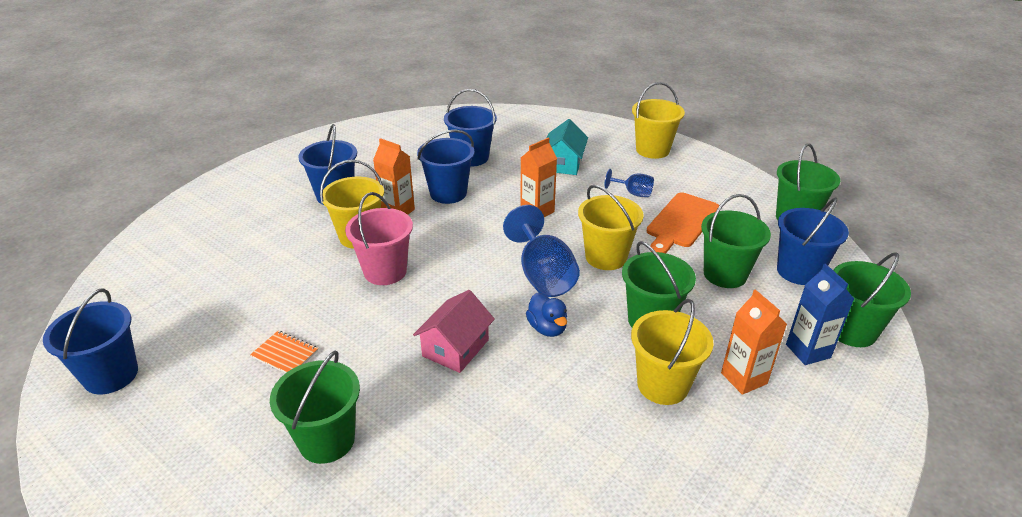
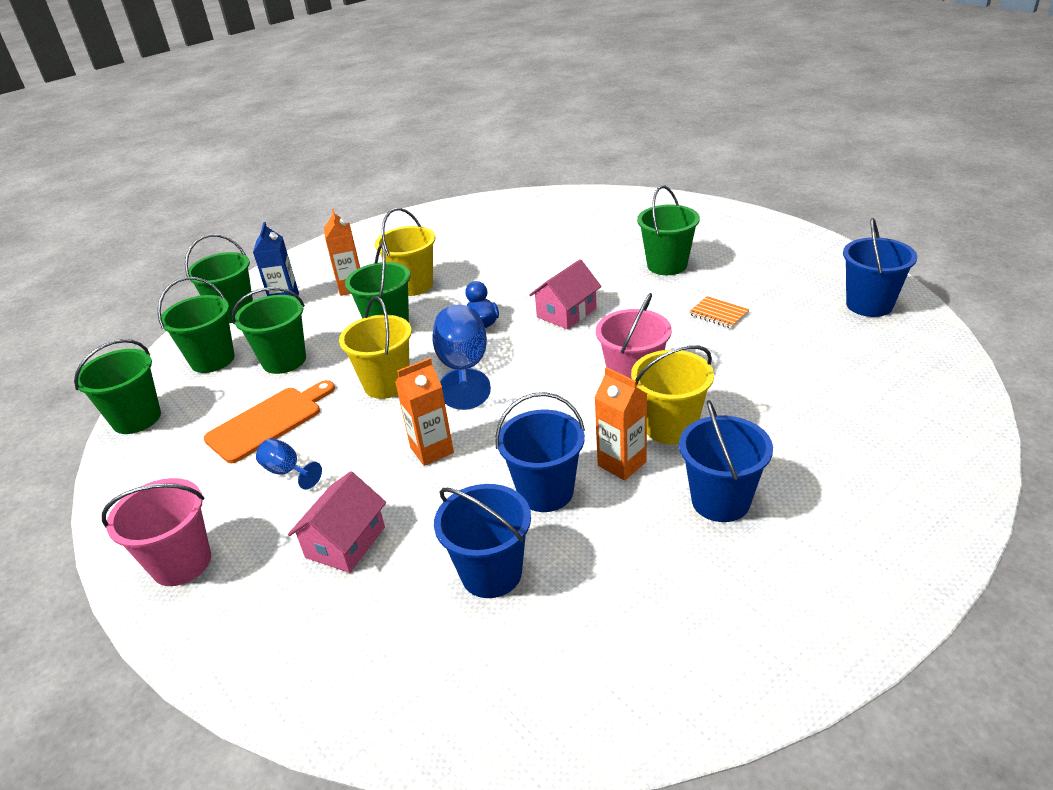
camera: 165 degrees left, 0 degrees up
turquoise house [547,119,588,175] -> pink house [288,471,386,573]
yellow bucket [632,82,685,159] -> pink bucket [102,478,211,586]
blue bucket [777,197,849,285] -> green bucket [157,277,235,373]

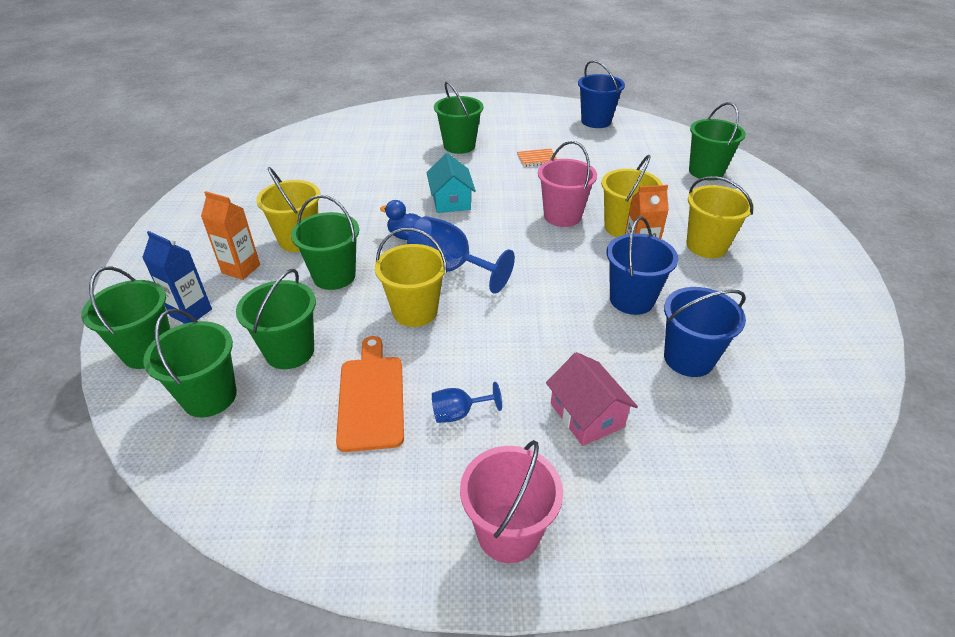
camera: 55 degrees left, 5 degrees up
green bucket [74,339,161,434] -> green bucket moved to [689,102,746,181]
orange carton [395,358,454,466] -> none
pink house [529,259,602,329] -> turquoise house [426,153,476,213]
blue bucket [679,400,773,522] -> yellow bucket [686,176,754,258]

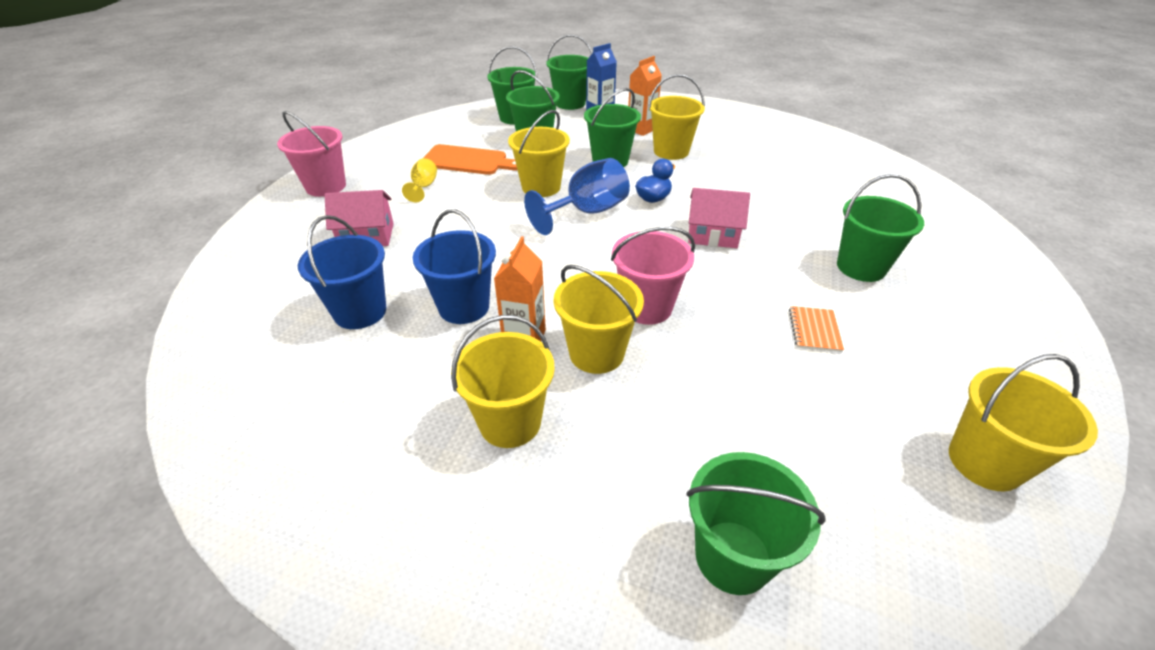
camera: 110 degrees right, 0 degrees up
turquoise house [426,153,476,213] -> pink house [688,188,750,248]
blue goblet [432,382,502,423] -> yellow goblet [402,158,437,203]
blue bucket [578,60,625,128] -> yellow bucket [949,354,1098,491]

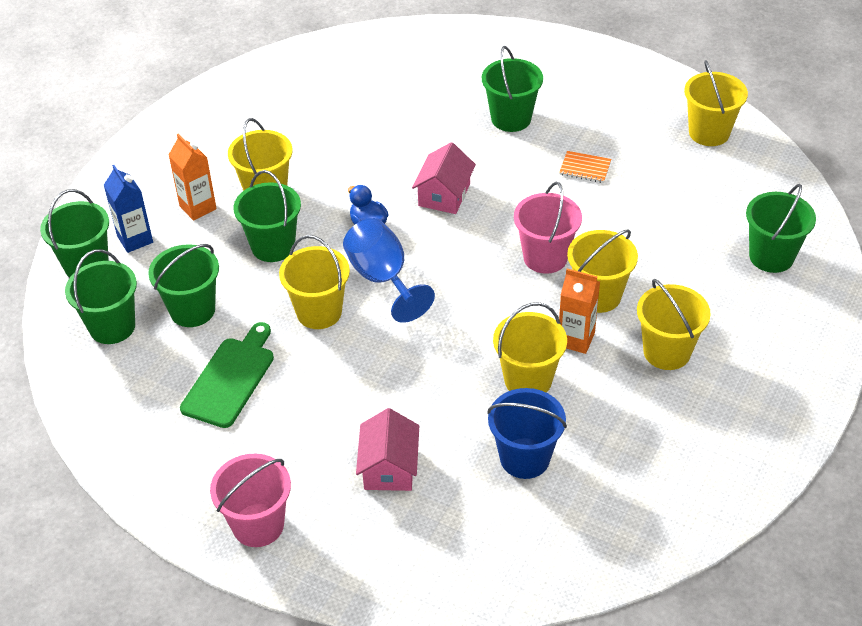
camera: 80 degrees left, 5 degrees up
yellow goblet [402,158,437,203] -> none
blue bucket [413,209,496,324] -> yellow bucket [493,302,567,393]
orange cutting board [423,144,517,175] -> green cutting board [180,322,274,428]

